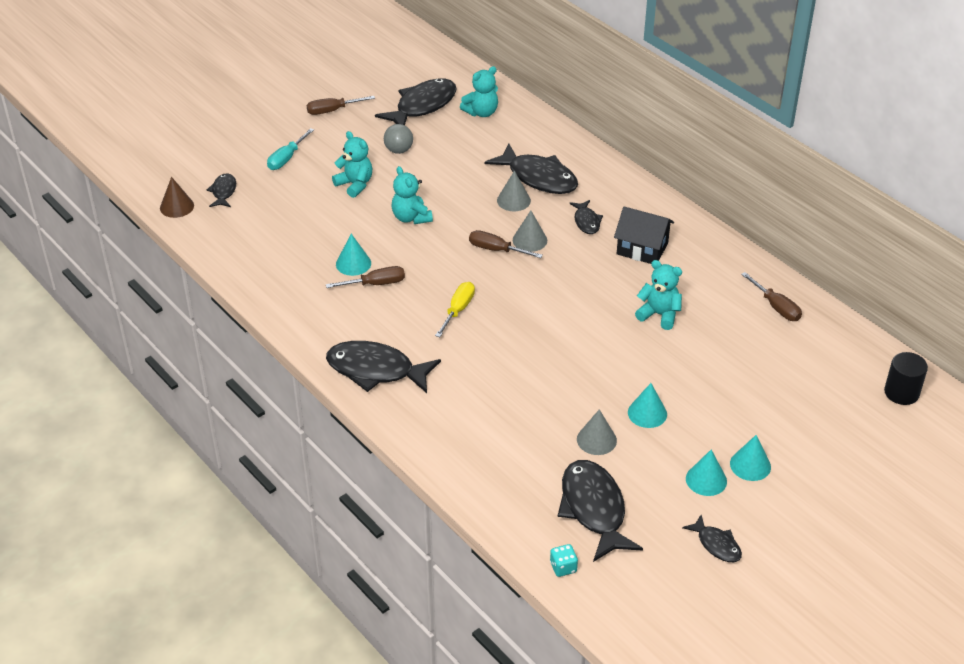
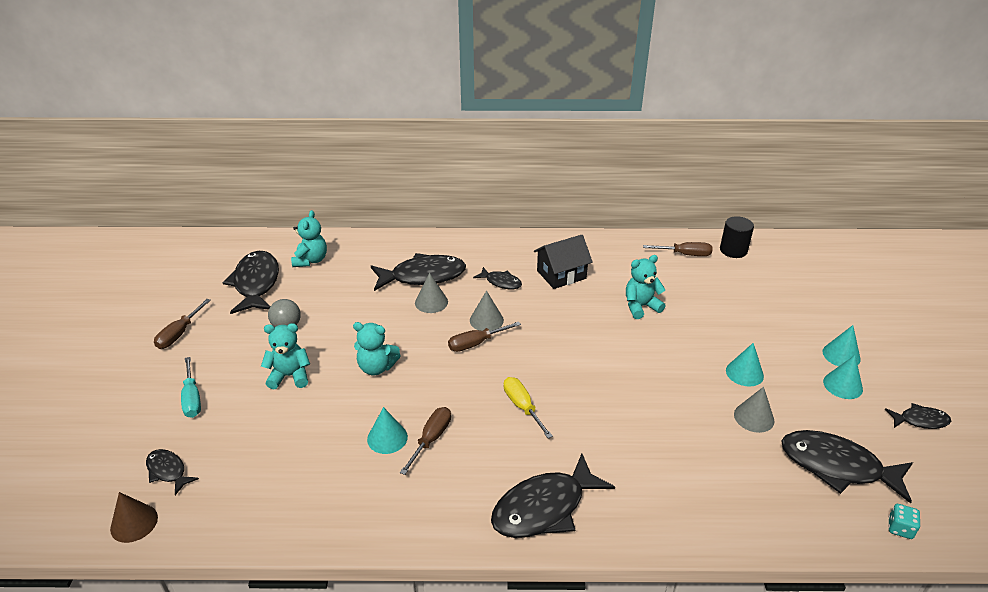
camera: 50 degrees left, 5 degrees down
black cylinder [884,352,928,405] -> black cylinder moved to [720,216,754,258]

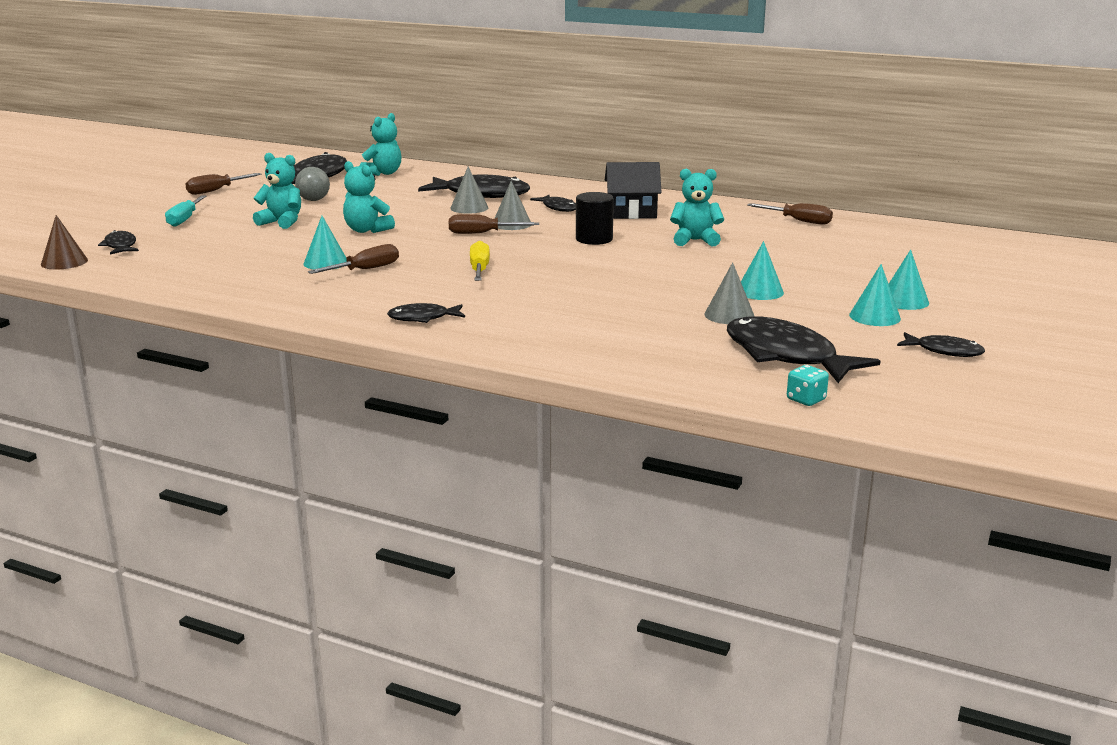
camera: 25 degrees right, 15 degrees down
black fish [491,454,615,538] -> black fish [387,303,465,323], size x0.52
black cylinder [720,216,754,258] -> black cylinder moved to [576,192,614,245]

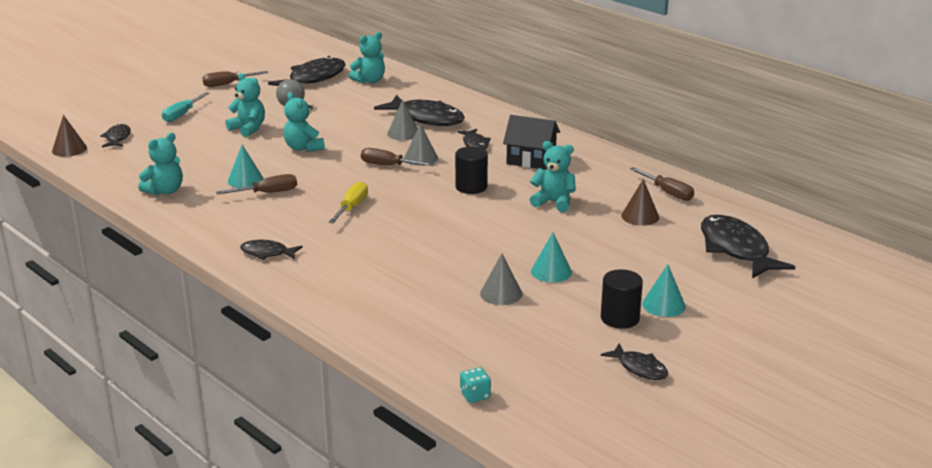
camera: 20 degrees right, 5 degrees up
black fish [727,316,880,383] -> black fish moved to [701,215,795,279]
turquoise cone [849,264,901,326] -> black cylinder [601,269,643,329]
none -> turquoise teddy bear [138,133,183,195]
none -> brown cone [621,179,659,226]

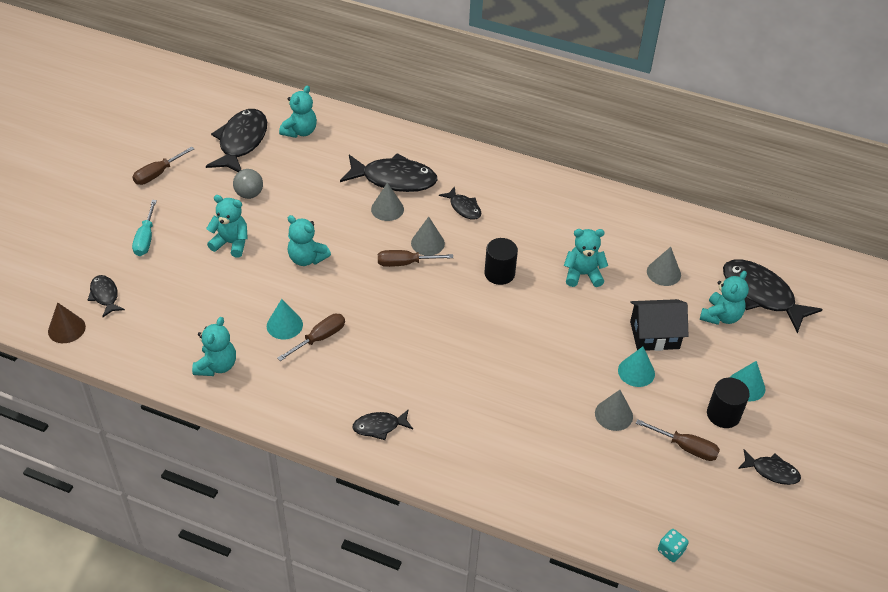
camera: 25 degrees left, 20 degrees up
yellow screwdriver [328,181,368,224] -> none
black house [503,115,560,170] -> black house moved to [630,299,688,351]
brown cone [621,179,659,226] -> grey cone [647,247,681,286]
brown screwdriver [630,167,694,201] -> brown screwdriver moved to [636,419,720,461]
none -> turquoise teddy bear [700,271,749,325]

